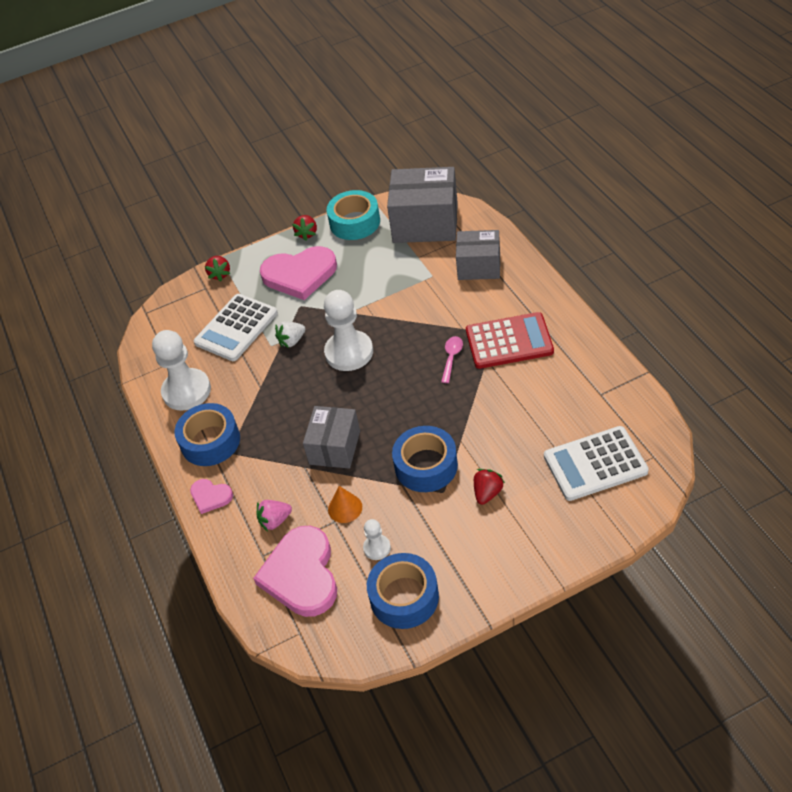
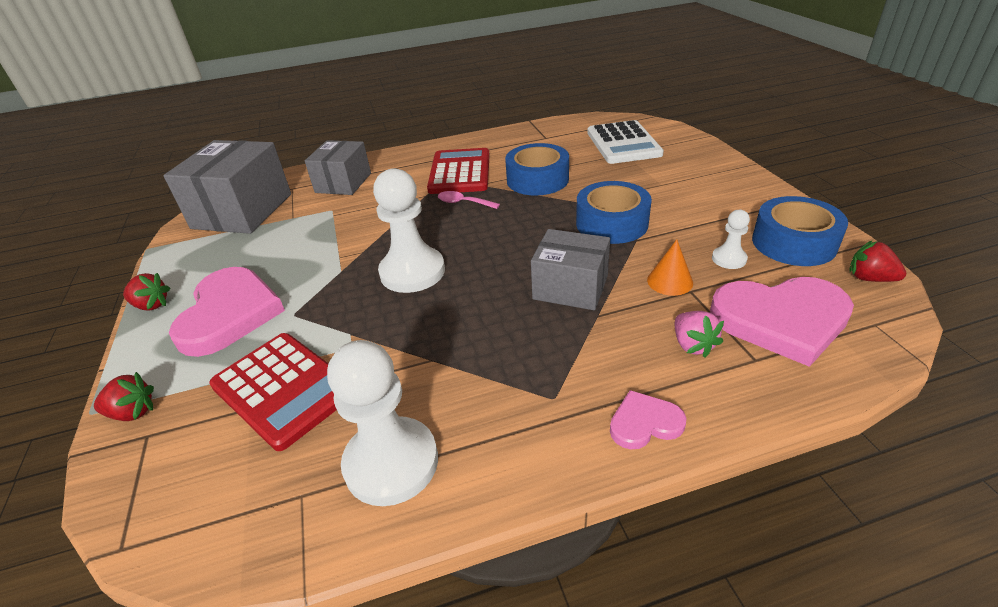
camera: 85 degrees left, 10 degrees down
blue tape [175,403,240,466] -> blue tape moved to [505,143,569,196]
pink heart [190,479,233,514] -> pink heart turned 135 degrees counterclockwise [610,390,686,449]
white calculator [194,294,278,361] -> red calculator [209,333,337,451]
white strawberry [275,321,305,348] -> none
turquoise tape [326,190,380,240] -> none
red strawberry [474,469,505,505] -> red strawberry moved to [849,241,907,282]

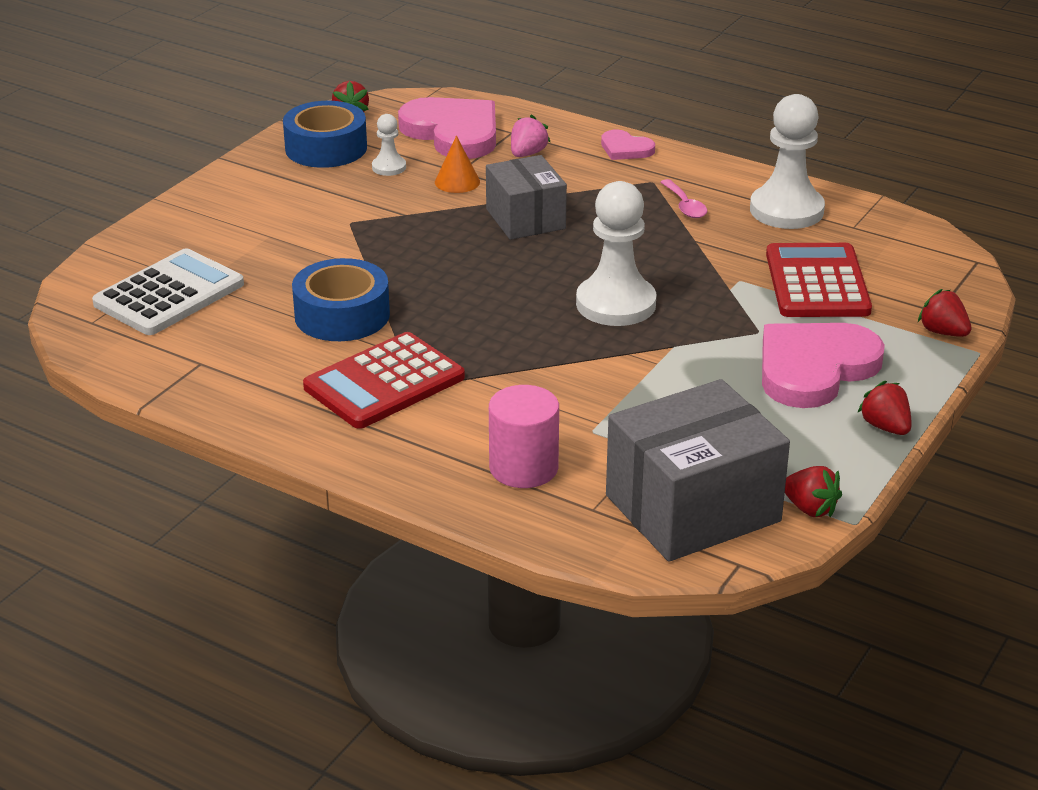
camera: 135 degrees left, 5 degrees down
grey box [305,140,371,195] -> pink cylinder [489,385,559,488]
pink spoon [438,191,500,209] -> pink spoon moved to [660,179,707,218]
blue tape [576,181,652,244] -> none
none -> red strawberry [785,466,842,517]

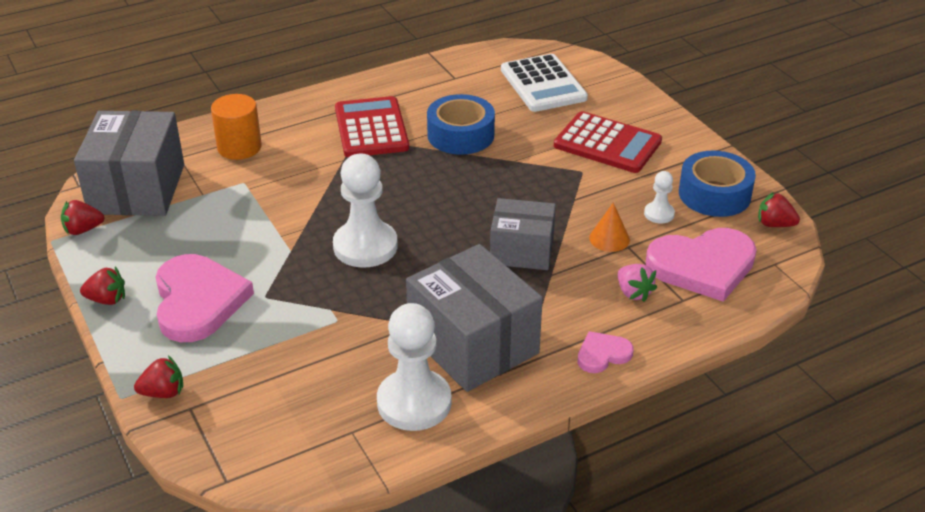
camera: 120 degrees right, 5 degrees up
pink cylinder [489,385,559,488] -> orange cylinder [211,94,262,160]
pink spoon [660,179,707,218] -> grey box [406,244,543,392]
red calculator [766,243,872,317] -> red calculator moved to [554,111,662,173]

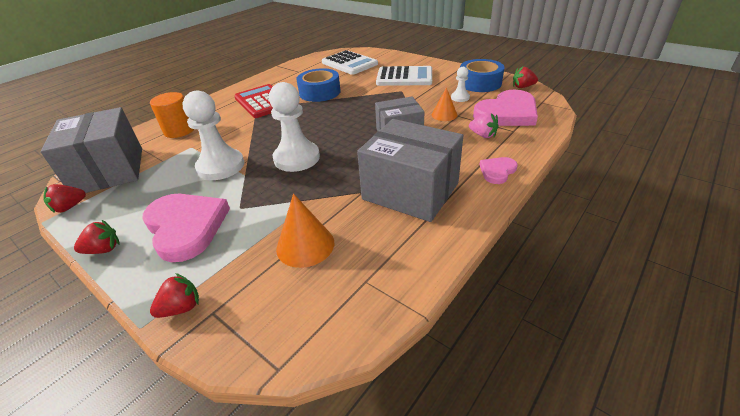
camera: 20 degrees left, 0 degrees up
white pawn [377,303,452,431] -> white pawn moved to [182,91,244,180]
red calculator [554,111,662,173] -> white calculator [376,66,432,86]
none -> orange cone [276,194,334,268]

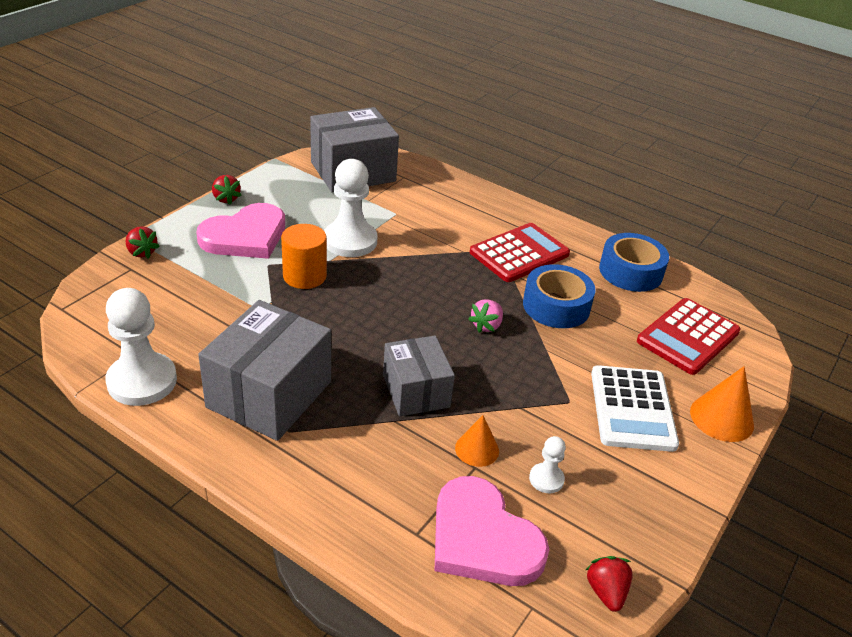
camera: 80 degrees right, 0 degrees up
red strawberry [43,184,86,213] -> none
orange cylinder [150,92,194,138] -> orange cylinder moved to [281,224,327,289]
white pawn [269,82,320,172] -> white pawn moved to [105,288,177,406]
orange cone [276,194,334,268] -> orange cone moved to [690,366,754,442]
white calculator [322,50,378,75] -> red calculator [637,298,741,375]
blue tape [460,59,505,92] -> blue tape moved to [599,233,669,292]
pink strawberry [469,113,499,138] -> pink strawberry moved to [469,299,503,333]
pink heart [479,157,518,184] -> none

